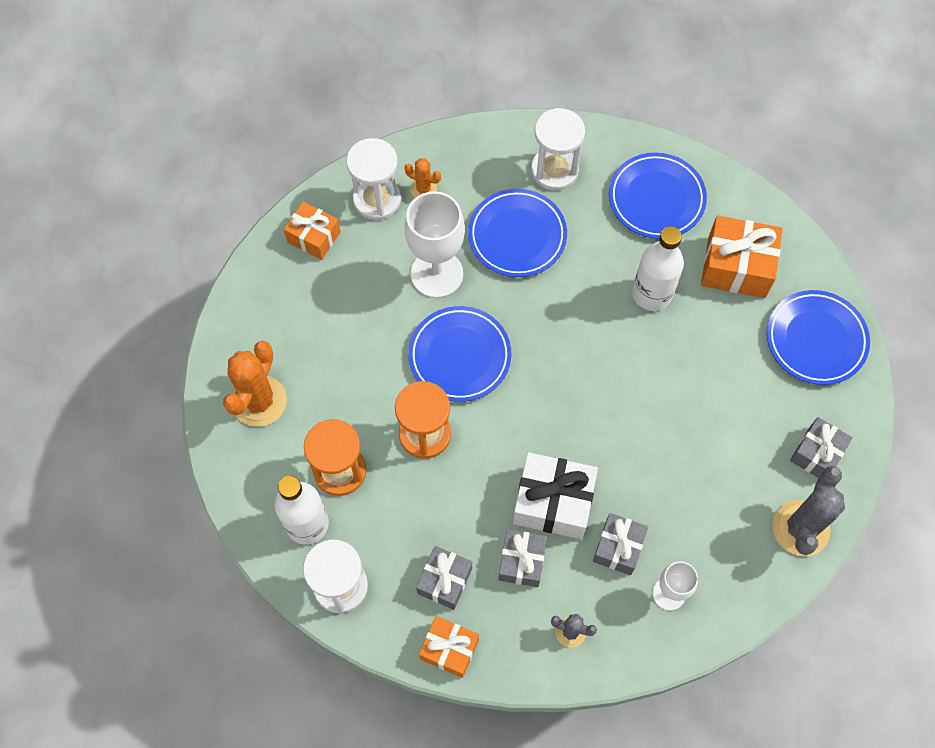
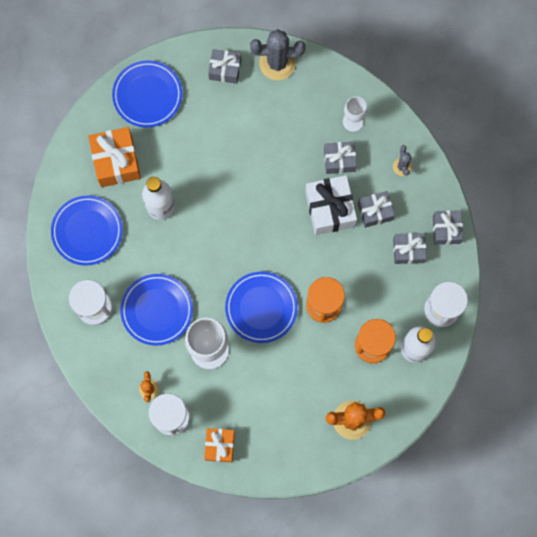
camera: 115 degrees left, 10 degrees up
orange gift [419,616,479,678] -> grey gift [433,210,463,245]

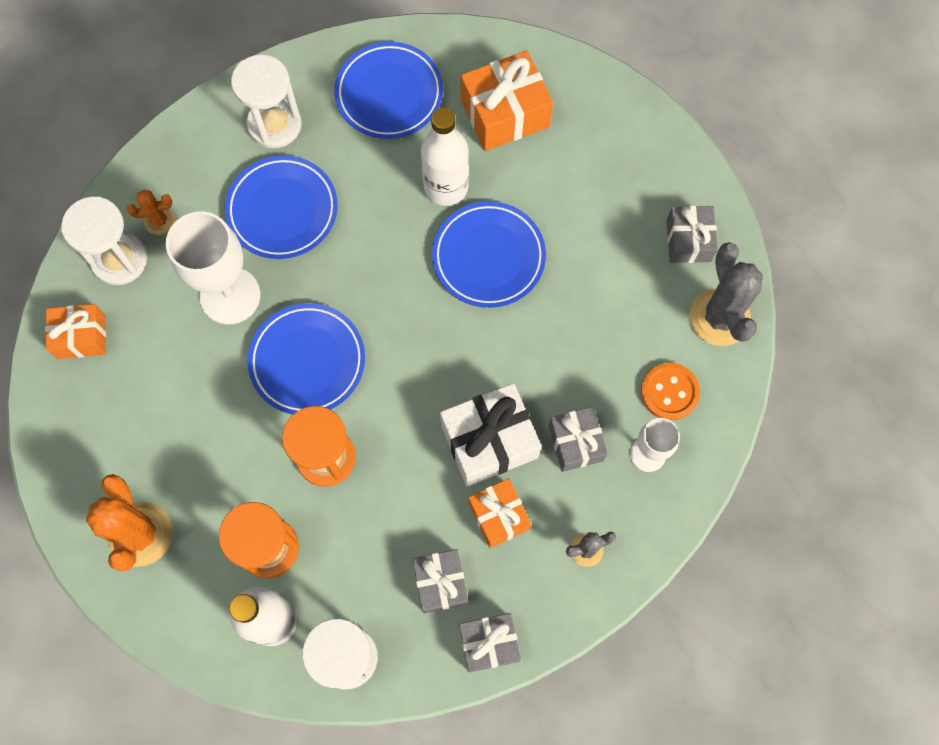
camera: 80 degrees right, 5 degrees down
blue plate [112,60,182,128] -> blue plate moved to [432,201,546,308]
grey gift [358,191,395,228] -> orange gift [468,478,531,548]
none -> orange button [641,363,700,420]

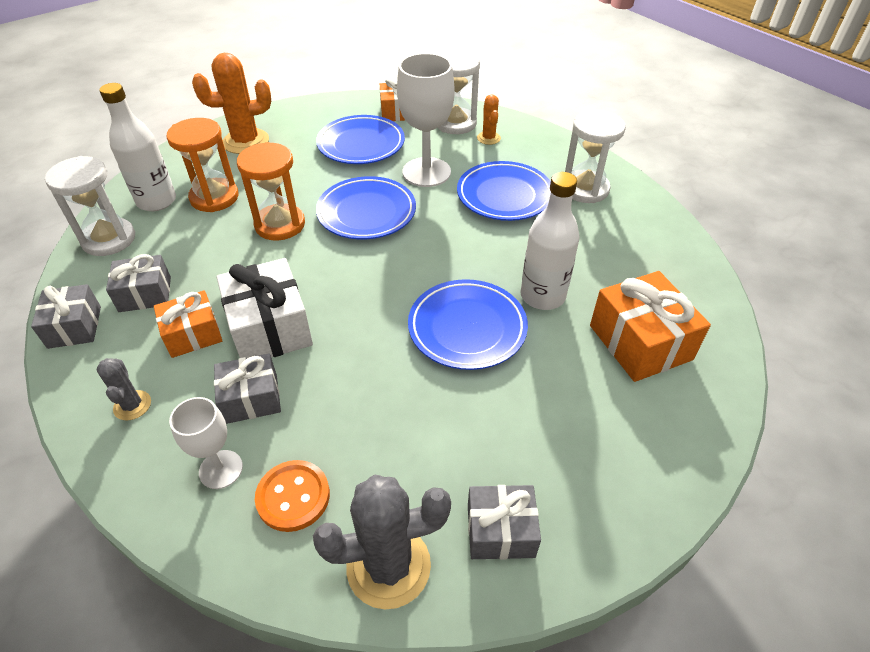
camera: 90 degrees right, 25 degrees down
blue plate [334,42,443,139] -> blue plate moved to [316,115,405,164]

